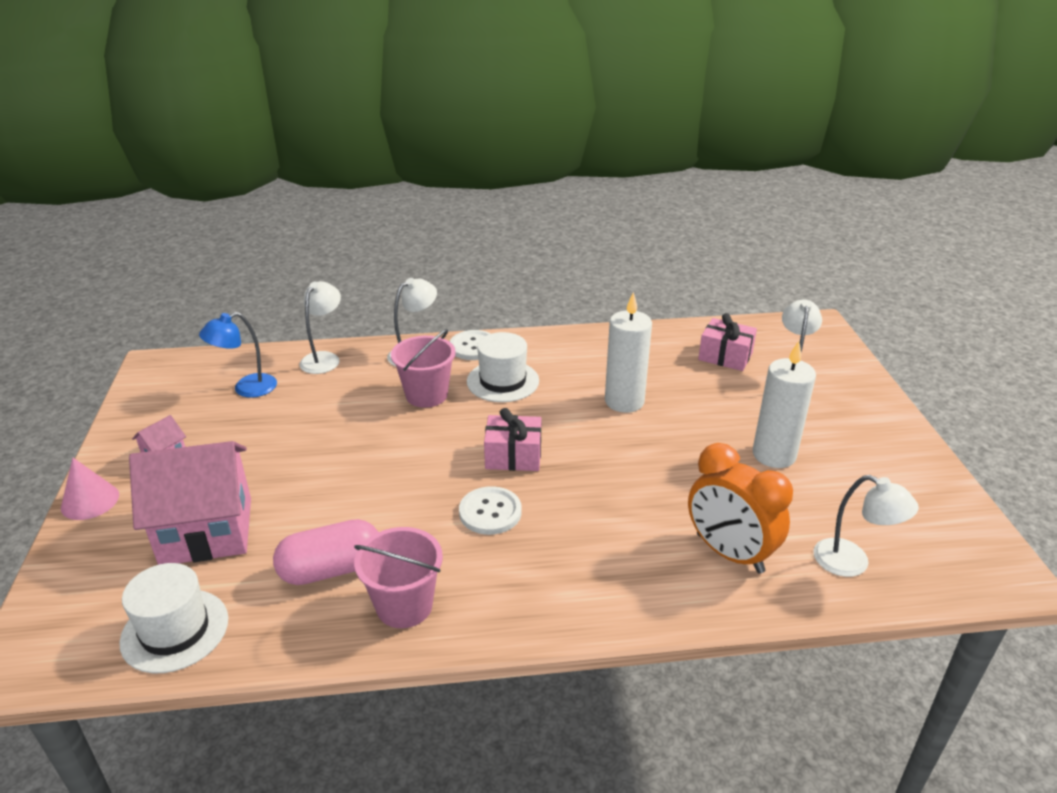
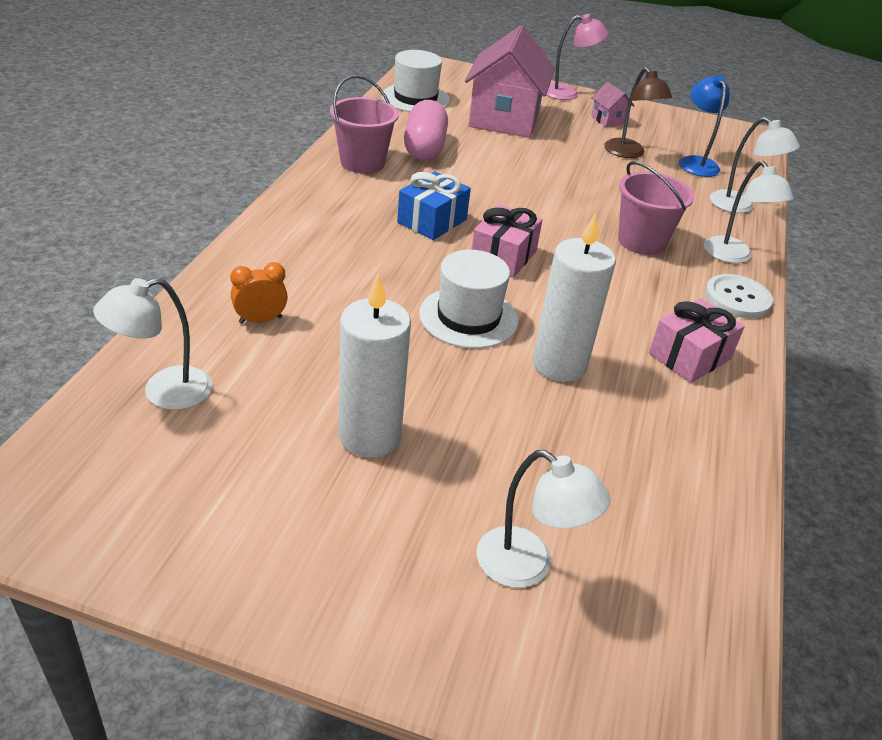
camera: 110 degrees right, 5 degrees up
pink cone [61,458,119,520] -> pink lamp [547,14,609,100]
white button [459,486,522,535] -> blue gift [397,172,471,240]
white hat [467,332,539,402] -> white hat moved to [419,250,518,349]
orange clock [688,443,793,574] -> orange clock [230,262,288,324], size x0.49
pink gift [698,313,757,371] -> pink gift moved to [649,298,745,383]
none -> brown lamp [604,67,672,158]

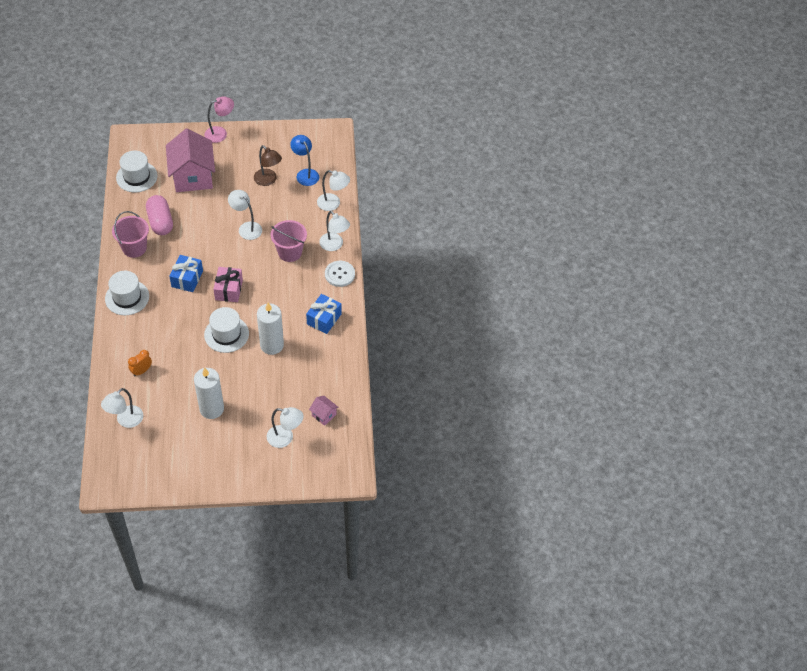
camera: 20 degrees left, 15 degrees up
pink house [591,82,635,127] -> pink house moved to [309,396,339,426]
pink gift [649,298,745,383] -> blue gift [306,294,342,334]
none -> white hat [105,271,149,315]
none -> white lamp [228,190,262,240]

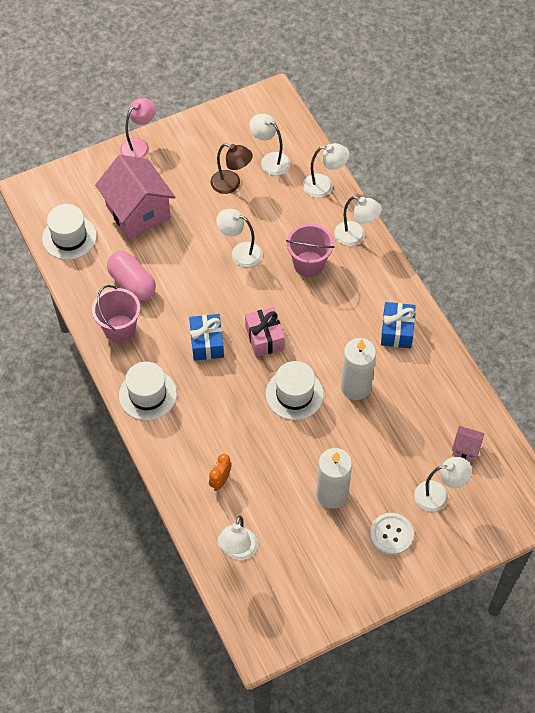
camera: 20 degrees left, 5 degrees up
blue lamp [290,135,319,186] -> white lamp [250,114,290,176]
white button [325,261,355,287] -> white button moved to [370,513,414,555]

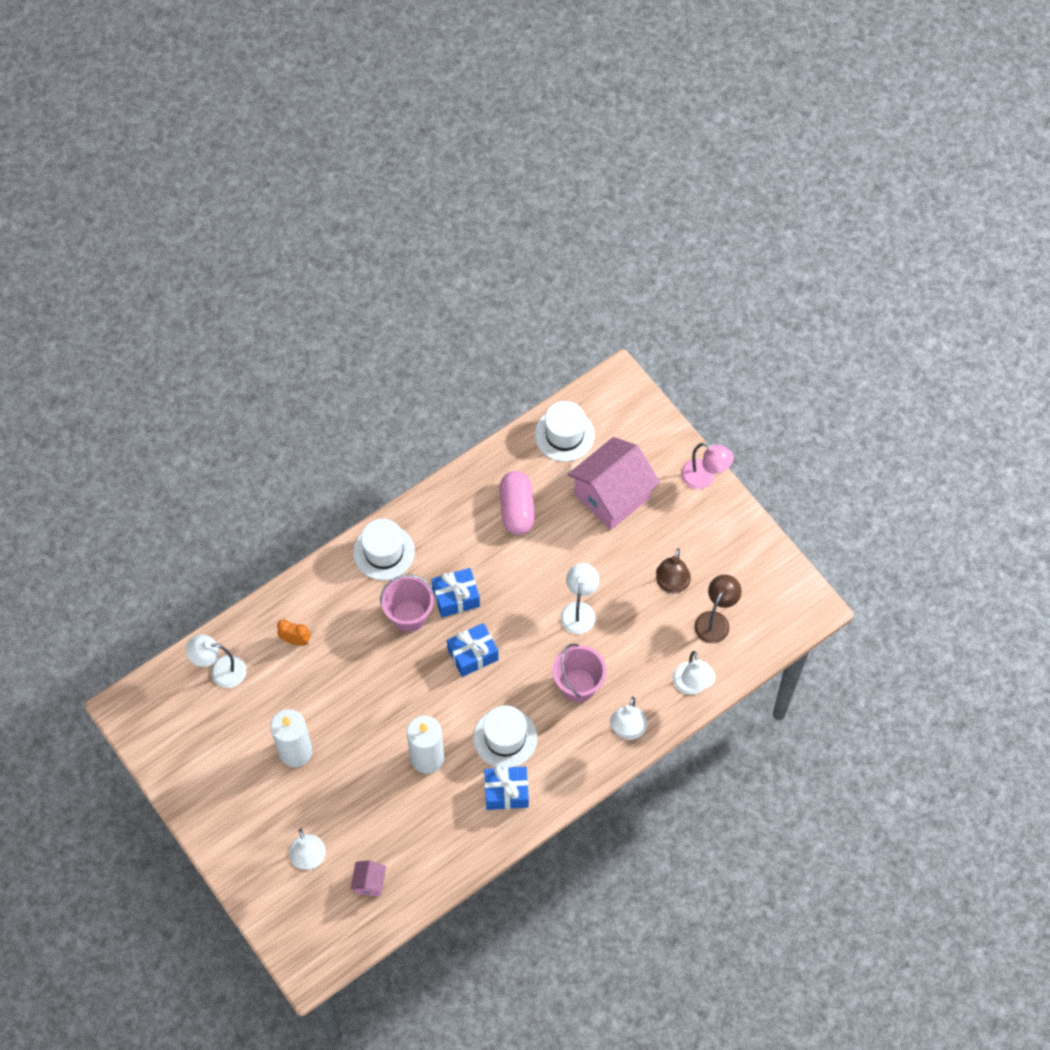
camera: 80 degrees right, 5 degrees up
pink bucket [92,285,141,342] -> pink bucket moved to [380,574,435,632]
pink capsule [107,251,156,301] -> pink capsule turned 45 degrees counterclockwise [499,471,535,535]
pink gift [245,307,285,357] -> blue gift [447,623,499,677]
white lamp [250,114,290,176] -> brown lamp [694,575,742,644]
white hat [266,361,324,420] -> white hat moved to [473,705,537,768]
white button [370,513,414,555] -> none

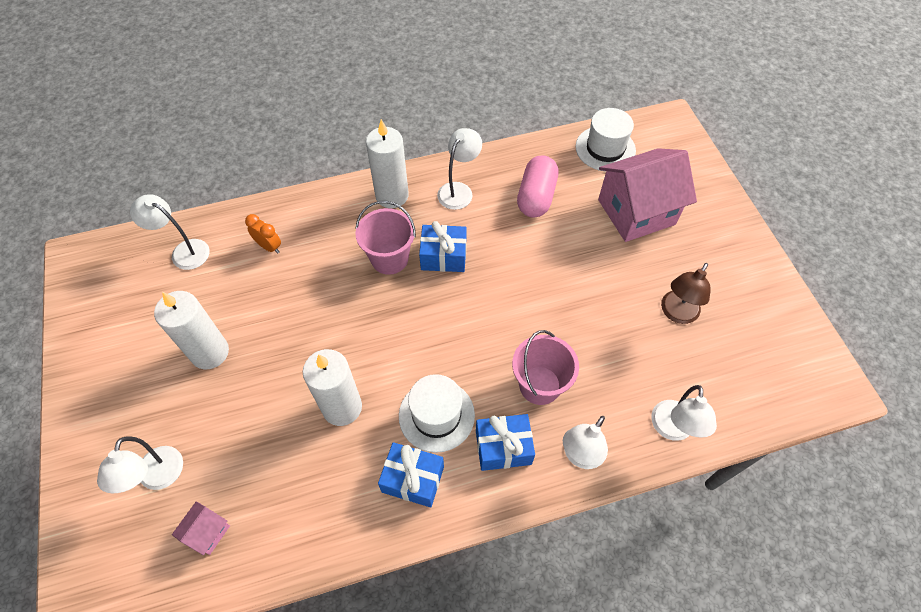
camera: 20 degrees right, 5 degrees down
white hat [353,519,415,580] -> white candle [366,119,409,208]
blue gift [447,623,499,677] -> blue gift moved to [476,414,535,471]
white lamp [561,563,599,634] -> white lamp moved to [437,128,482,210]
pink lamp [681,443,734,489] -> none
brown lamp [694,575,742,644] -> none

